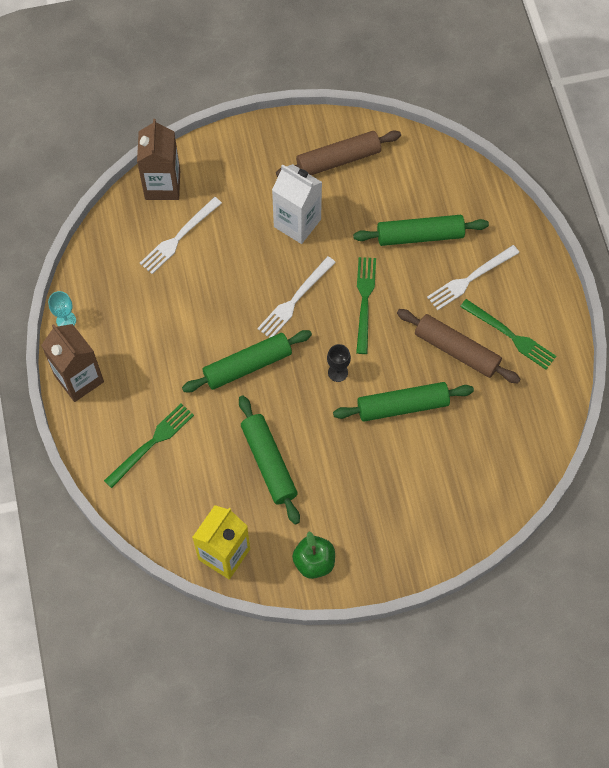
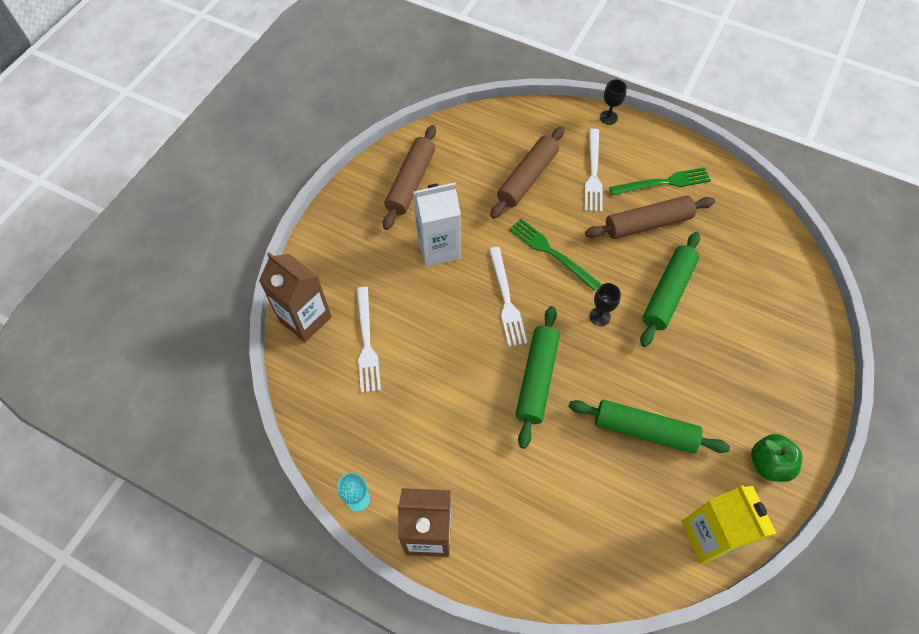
camera: 50 degrees left, 5 degrees down
green fork [104,403,194,488] -> none
green rolling pin [353,215,489,246] -> brown rolling pin [490,126,564,219]
none -> black goblet [600,79,627,125]

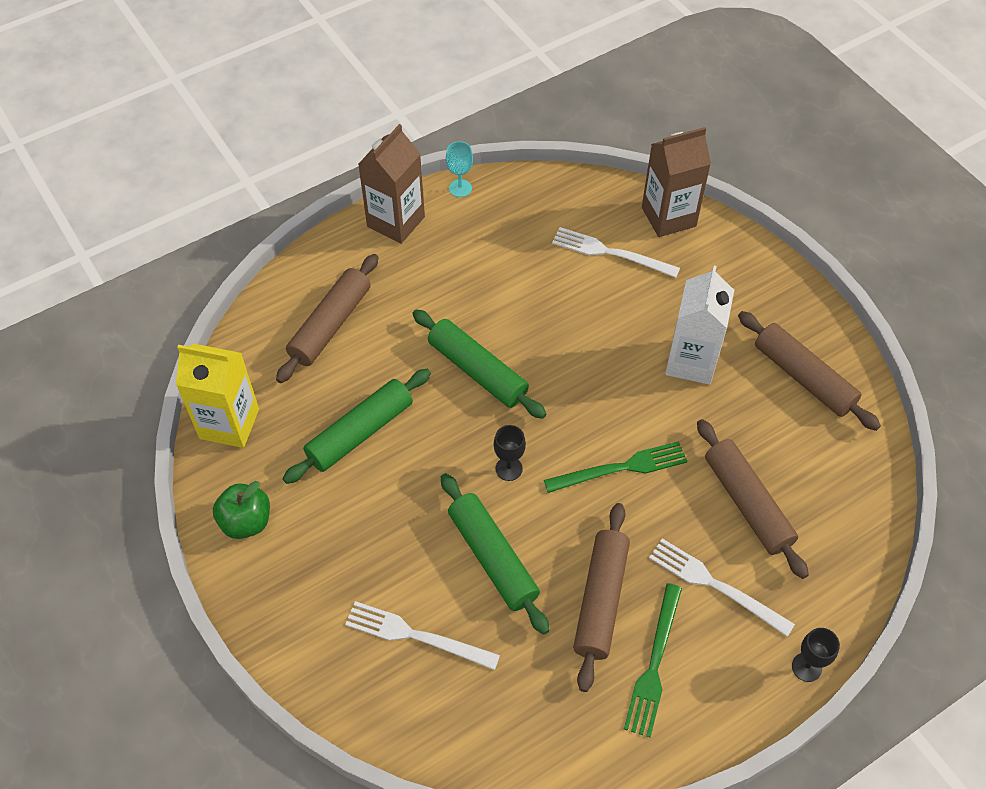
camera: 120 degrees right, 5 degrees down
white fork [489,247,527,347] -> white fork moved to [345,601,500,670]
none -> brown rolling pin [276,254,378,383]

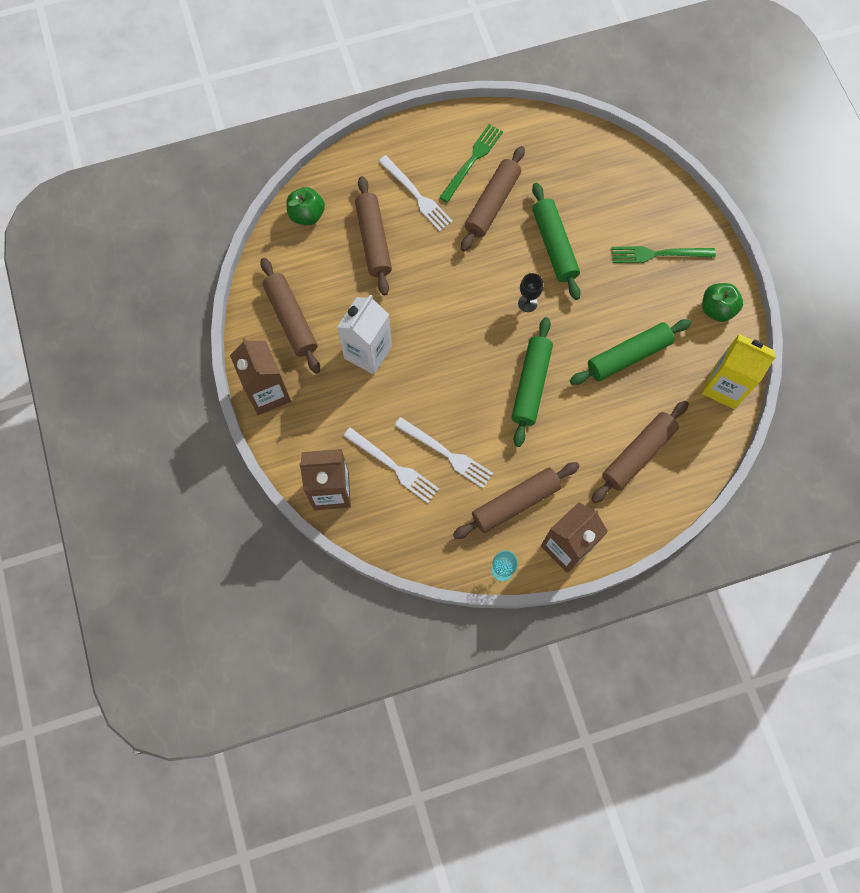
camera: 165 degrees left, 15 degrees up
white fork [345,601,500,670] -> white fork moved to [394,417,493,488]
green rolling pin [412,309,546,419] -> green rolling pin turned 45 degrees clockwise [511,317,553,447]
green fork [544,441,688,493] -> green fork moved to [612,246,716,263]
black goblet [792,628,840,682] -> none
none -> brown carton [230,338,291,415]
none -> green apple [286,187,325,225]
none -> brown rolling pin [453,462,580,539]

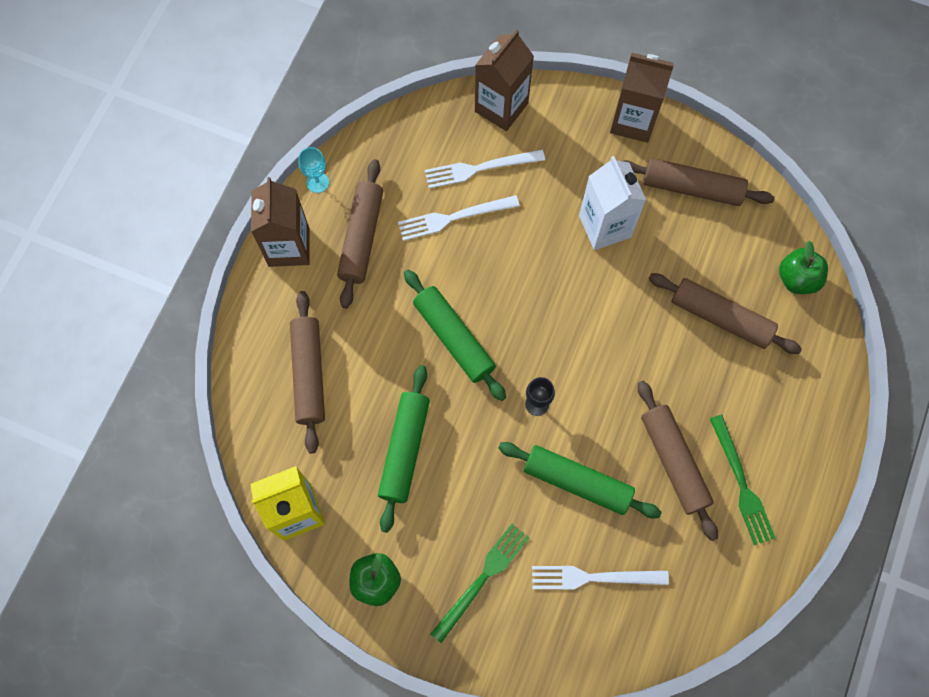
camera: 130 degrees right, 0 degrees up
white fork [379,155,453,231] -> white fork moved to [532,566,669,590]

